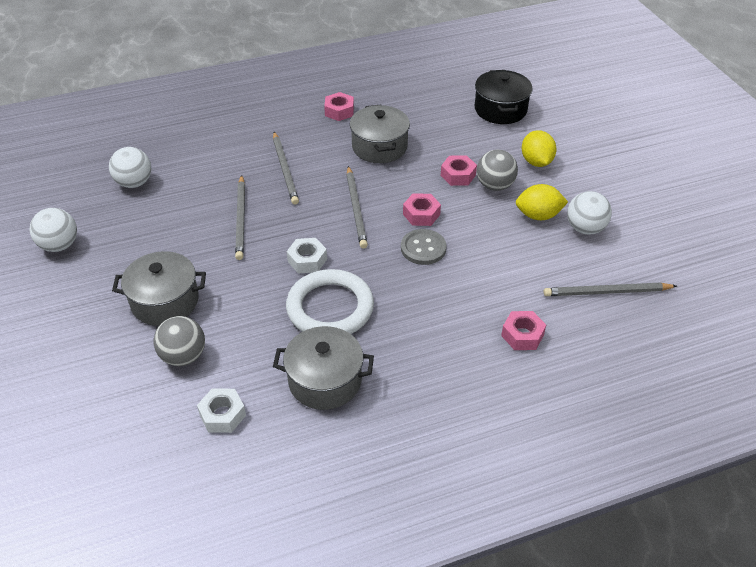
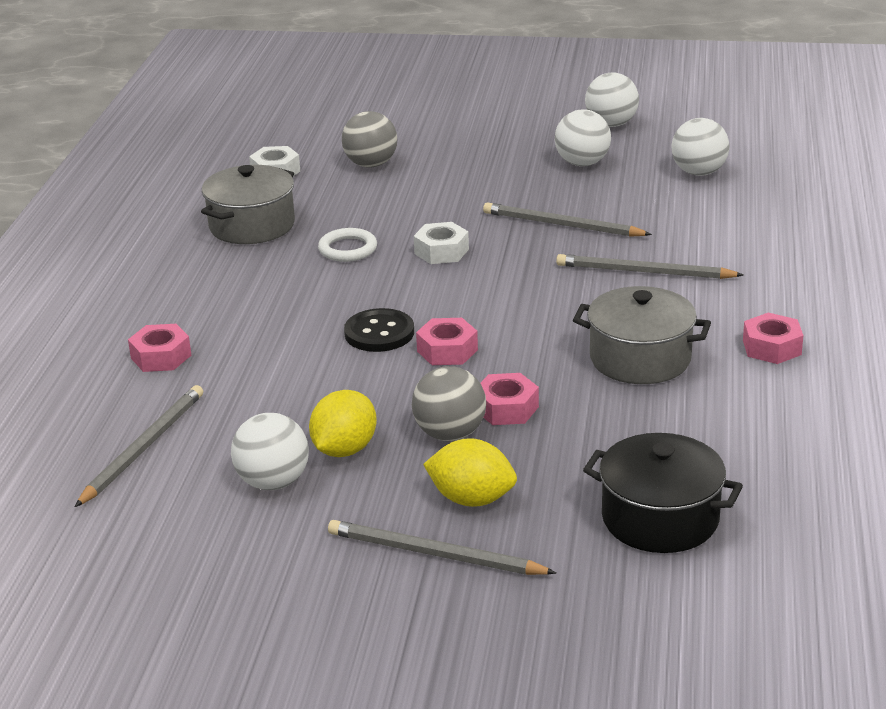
camera: 120 degrees right, 15 degrees down
grey pot [112,251,206,326] -> none
white ring [286,269,374,334] -> white ring [318,228,377,262], size x0.52
grey pencil [346,166,368,249] -> grey pencil moved to [328,520,556,575]
grey button [401,229,447,265] -> black button [344,308,414,352]
none -> white ball [555,109,611,166]

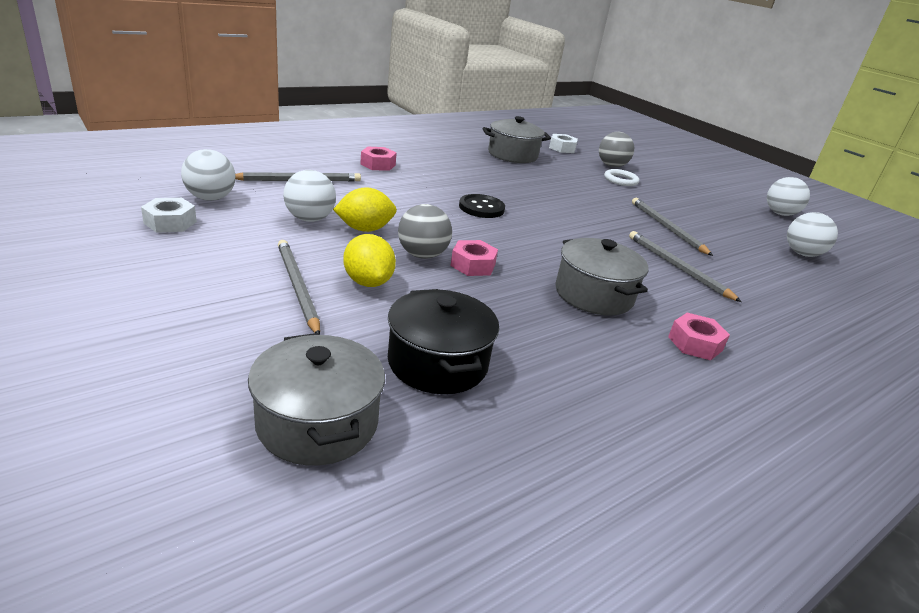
camera: 40 degrees right, 0 degrees up
white ring [318,228,377,262] -> white ring moved to [604,169,639,186]
white nut [414,222,469,264] -> white nut moved to [141,198,197,233]
pink nut [416,318,478,365] -> none
white ball [555,109,611,166] -> white ball moved to [181,149,236,201]
none -> grey pot [248,333,385,466]

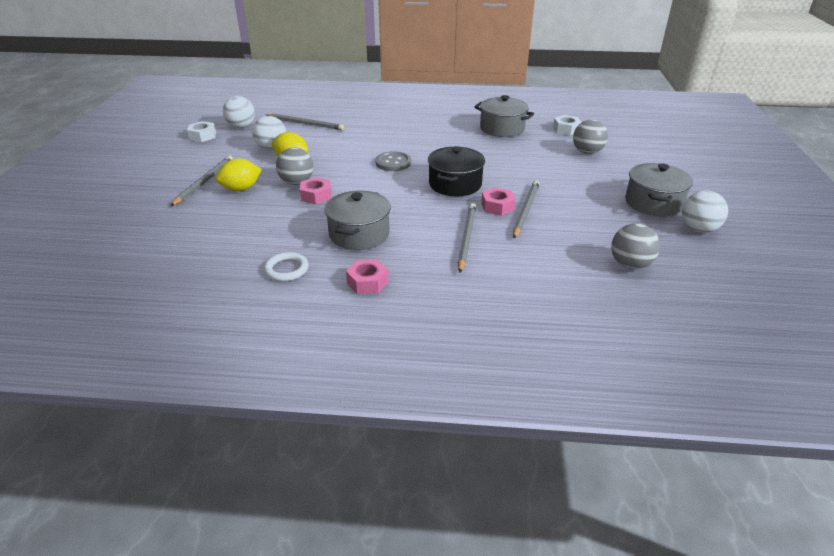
camera: 45 degrees right, 5 degrees up
grey pot [248,333,385,466] -> grey pot moved to [625,163,693,216]
yellow lemon [343,234,396,287] -> yellow lemon turned 45 degrees clockwise [216,159,262,191]
pink nut [360,147,397,171] -> pink nut moved to [481,187,516,216]
black pot [388,289,499,394] -> black pot moved to [428,146,485,196]
black button [459,194,505,218] -> grey button [375,151,411,171]
white ring [604,169,639,186] -> white ring moved to [264,252,309,281]
white ball [787,212,838,257] -> grey ball [611,224,660,269]

